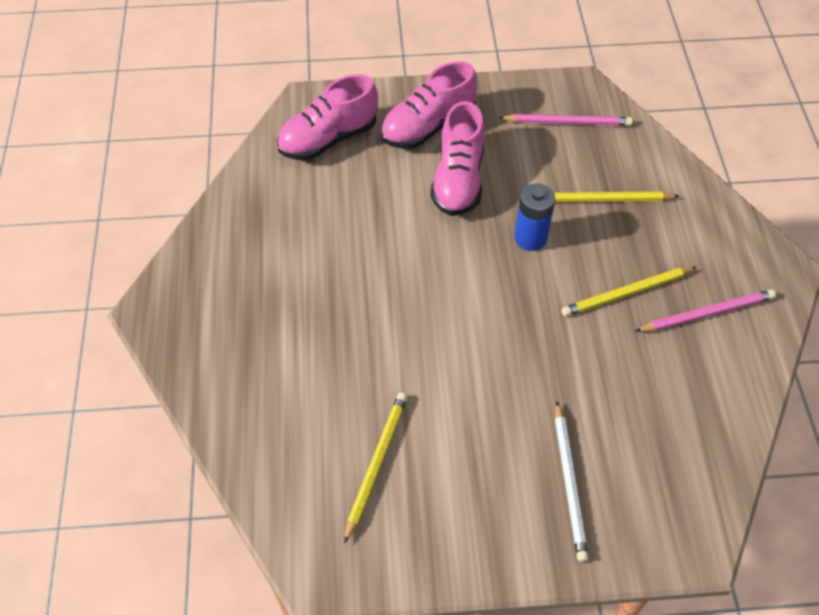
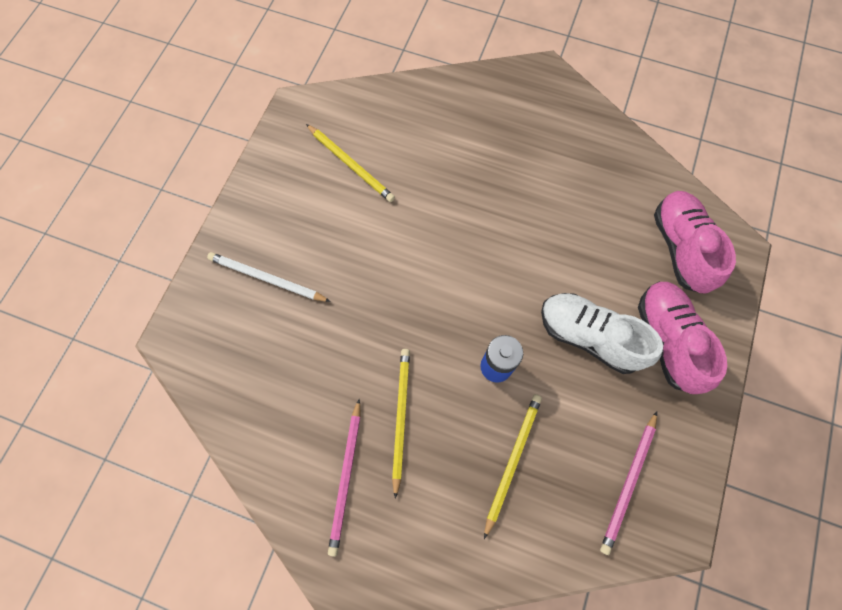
camera: 115 degrees right, 15 degrees up
pink shoe [430,101,485,216] -> white shoe [541,293,663,374]

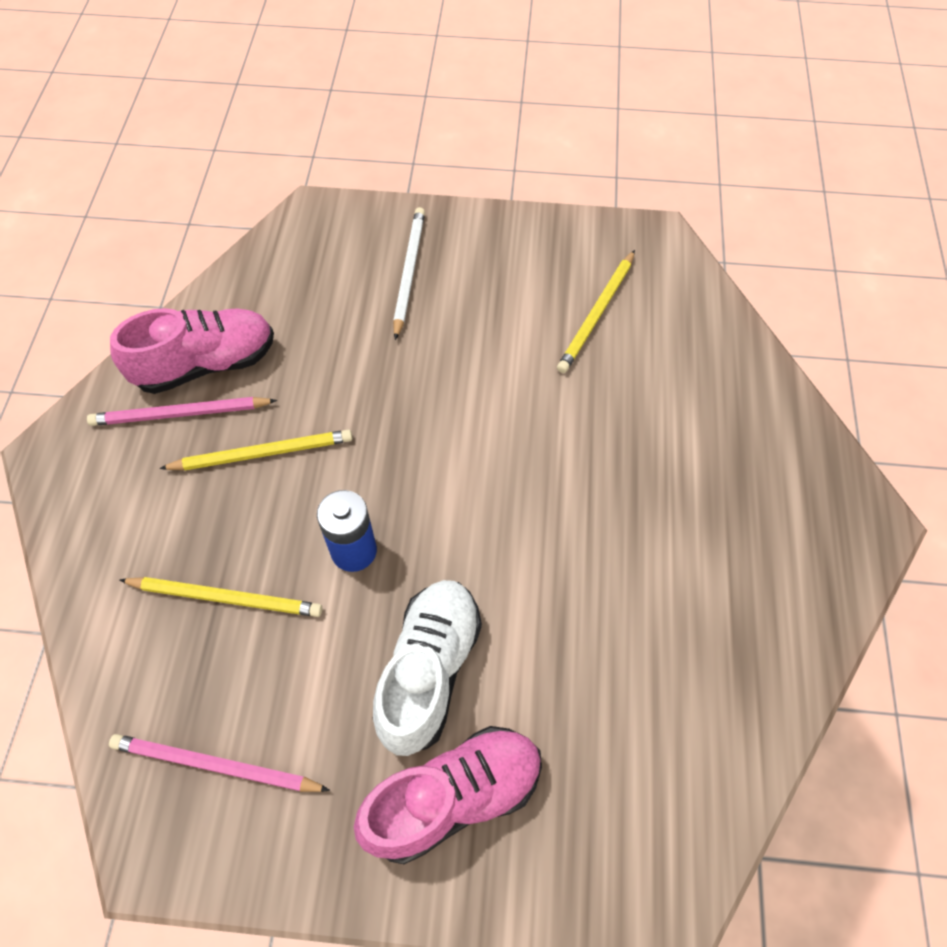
camera: 75 degrees right, 10 degrees down
pink shoe [654,191,736,294] -> pink shoe moved to [110,308,274,394]

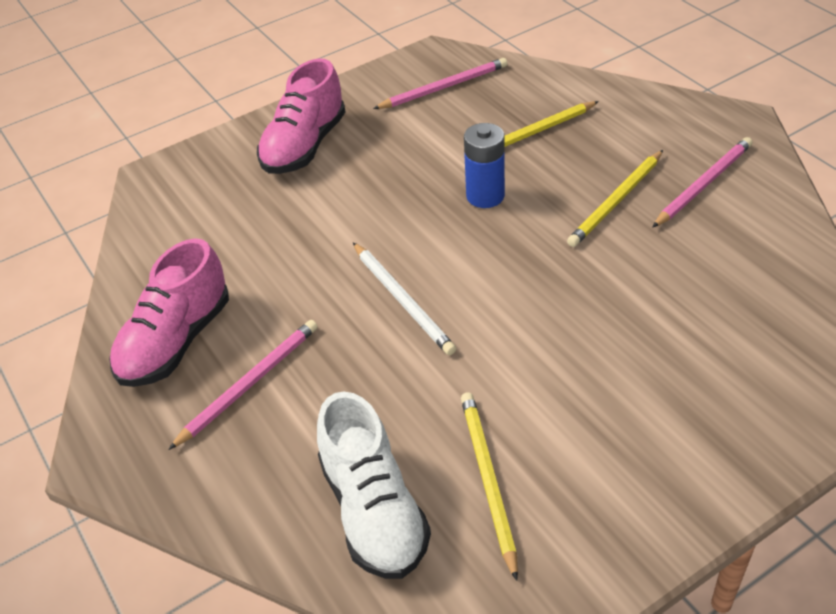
camera: 145 degrees right, 15 degrees down
pink shoe [110,308,274,394] -> pink shoe moved to [109,238,229,387]
white shoe [373,580,482,756] -> white shoe moved to [317,392,431,579]
white pencil [393,207,425,340] -> white pencil moved to [353,242,456,355]
none -> pink pencil [168,320,318,450]

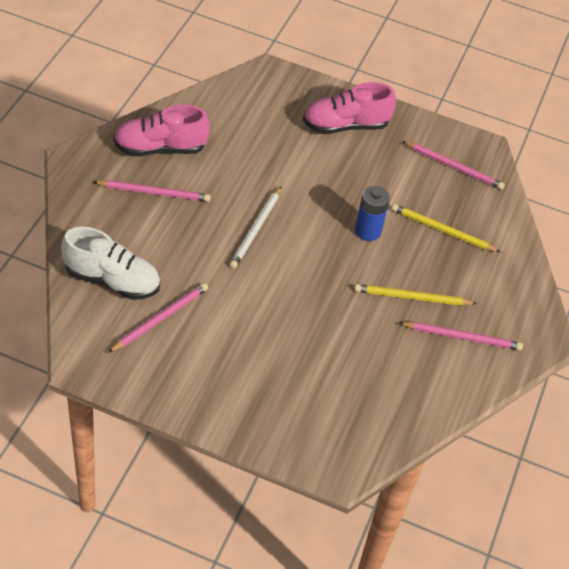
camera: 45 degrees right, 5 degrees up
white shoe [317,392,431,579] -> white shoe turned 105 degrees counterclockwise [61,227,160,300]
yellow pencil [461,392,518,581] -> pink pencil [108,283,208,353]

